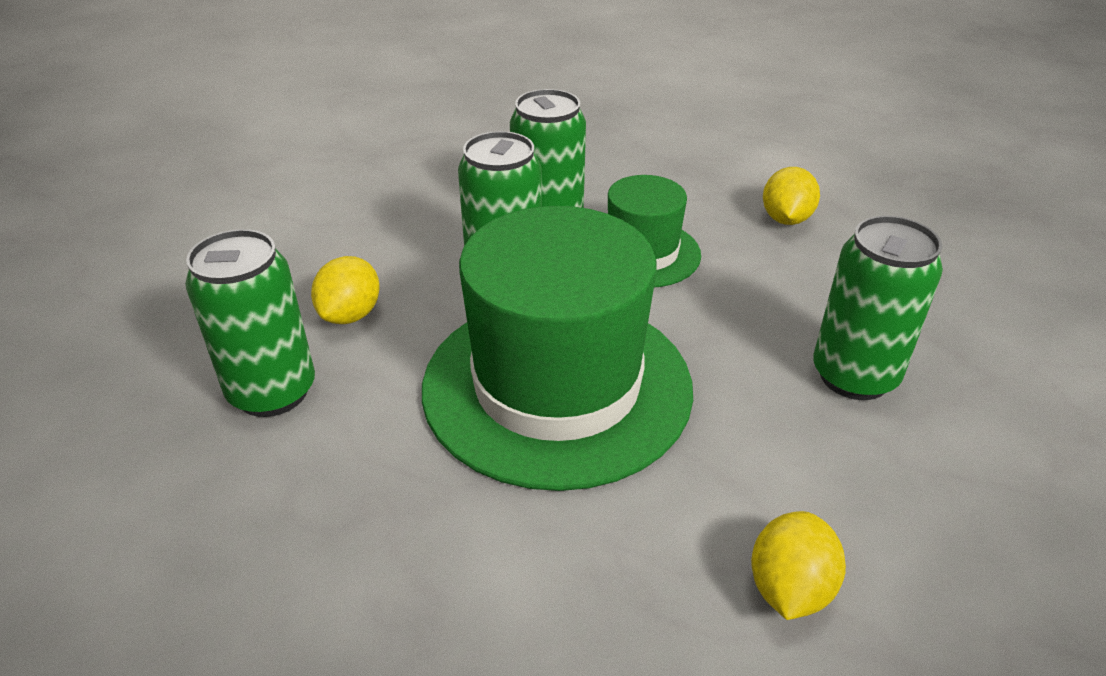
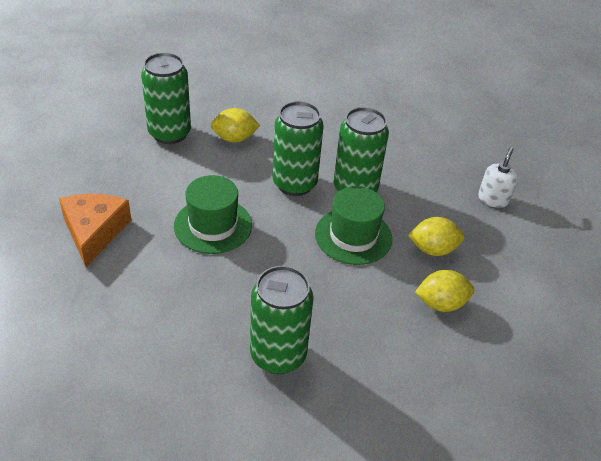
camera: 65 degrees right, 5 degrees up
green hat [422,206,693,491] -> green hat [174,175,252,254], size x0.52
yellow lemon [751,511,846,620] -> yellow lemon moved to [408,217,464,256]
none -> orange cheese [59,194,131,267]
none -> white soap dispenser [478,147,518,208]

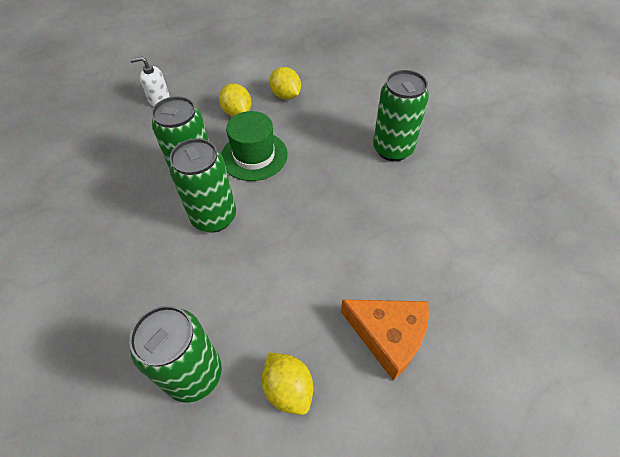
camera: 115 degrees left, 10 degrees up
orange cheese [59,194,131,267] -> orange cheese turned 120 degrees counterclockwise [341,299,429,380]
green hat [174,175,252,254] -> none
yellow lemon [210,108,260,143] -> yellow lemon moved to [262,353,313,415]

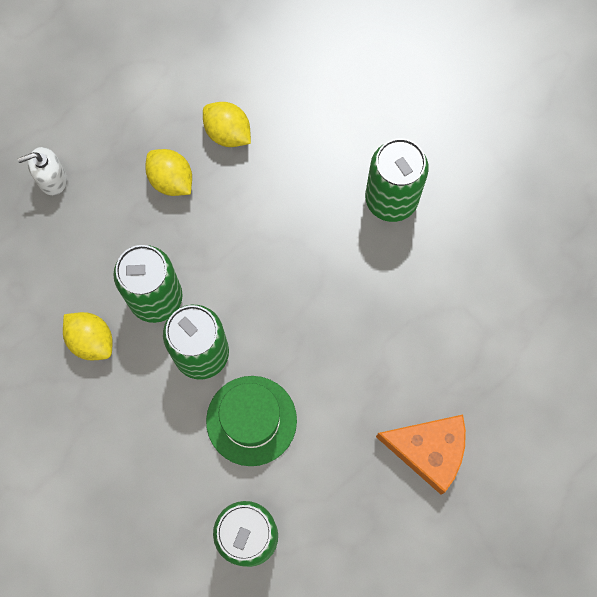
camera: 15 degrees left, 20 degrees up
green hat [221,111,288,181] -> green hat moved to [206,376,297,466]
yellow lemon [262,353,313,415] -> yellow lemon moved to [63,312,112,360]

